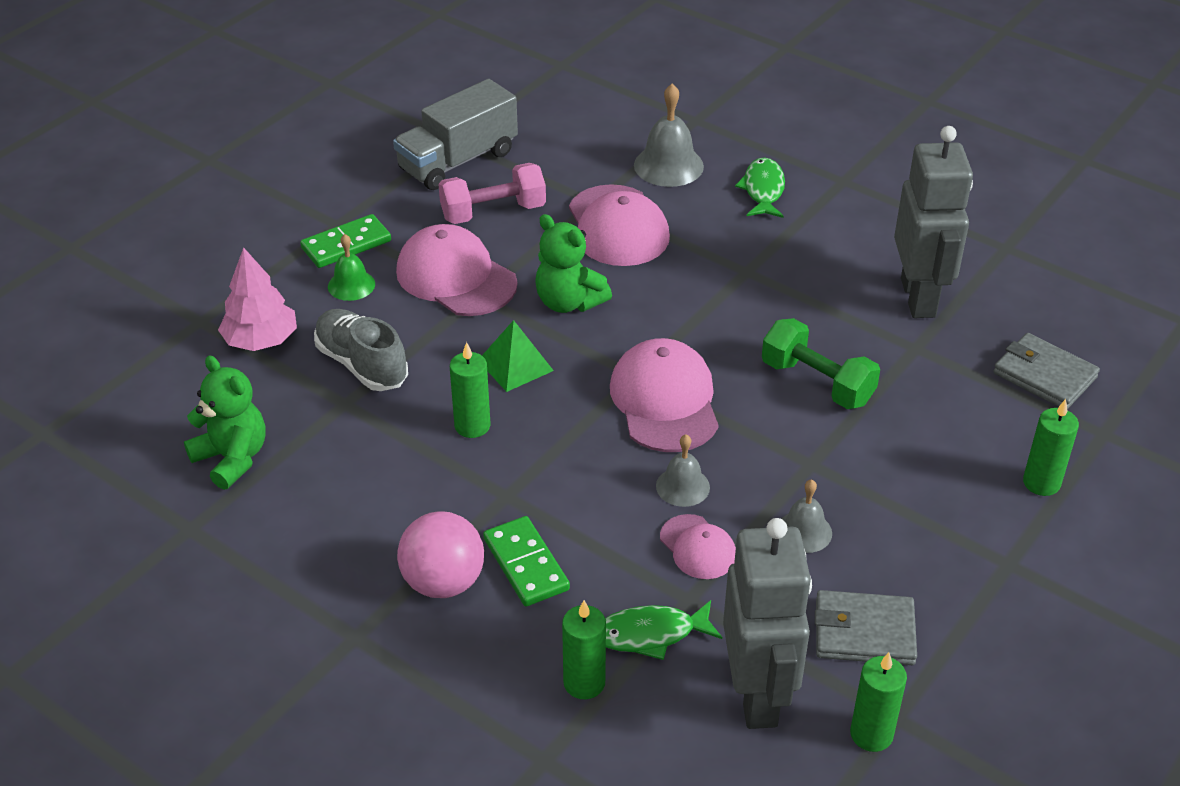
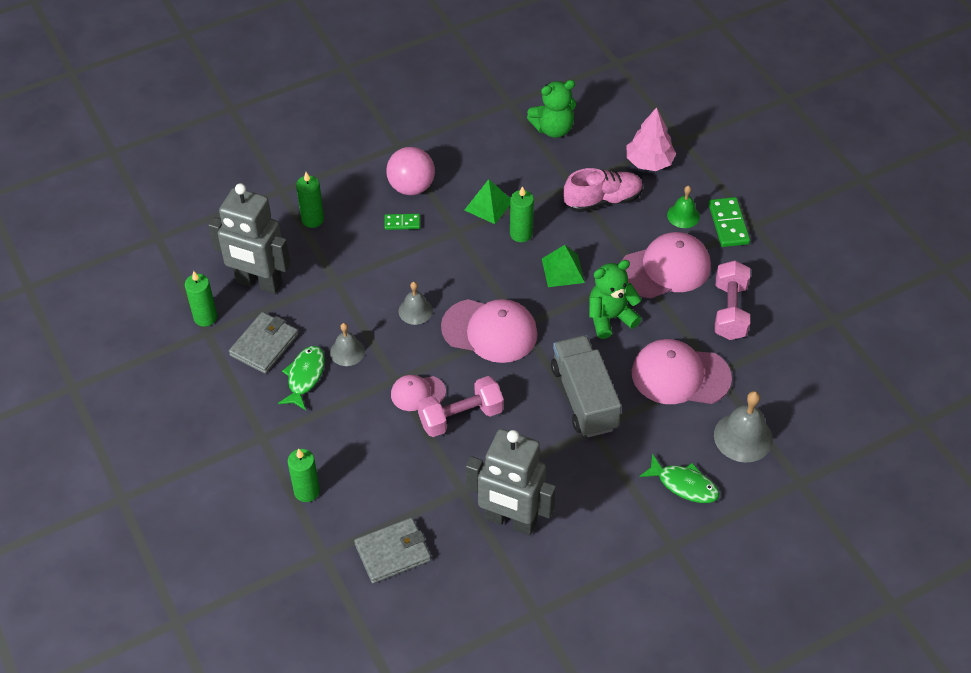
camera: 115 degrees right, 10 degrees up
grey shoe [314,309,408,391] -> pink shoe [563,168,643,212]
grey truck [393,79,518,190] -> grey truck moved to [551,335,621,437]
green domino [483,516,570,606] -> green domino [384,214,420,230], size x0.61
green fish [605,600,722,660] -> green fish moved to [278,346,325,410]
pink cap [660,514,736,579] -> pink cap moved to [391,375,446,411]
green dumbbell [762,318,880,409] -> pink dumbbell [418,376,504,437]
none -> green pyramid [465,179,510,224]

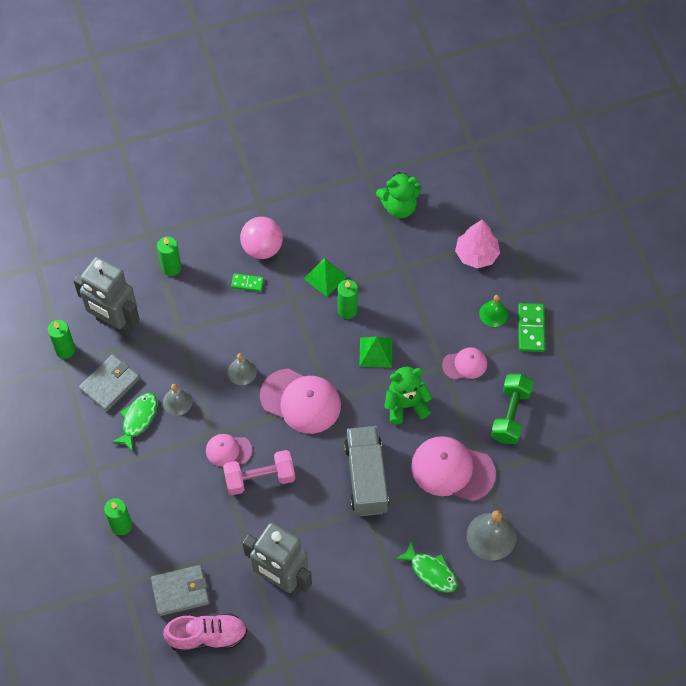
camera: 10 degrees right, 10 degrees up
pink shoe [563,168,643,212] -> pink shoe moved to [163,614,248,652]
pink cap [622,232,711,299] -> pink cap [442,347,487,380], size x0.55
pink dumbbell [715,261,750,340] -> green dumbbell [491,374,534,444]

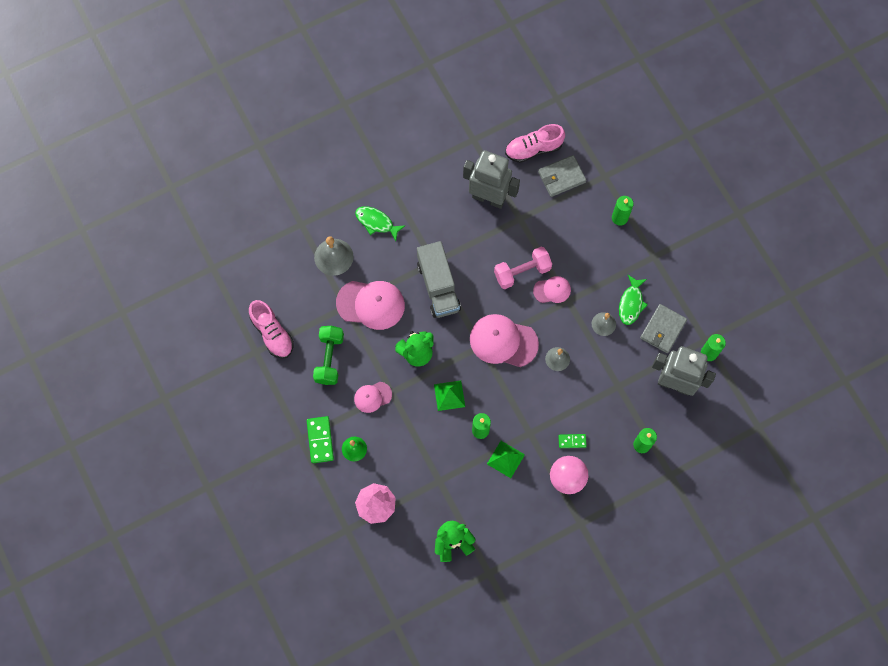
camera: 170 degrees right, 10 degrees up
none -> pink shoe [249,300,294,359]

